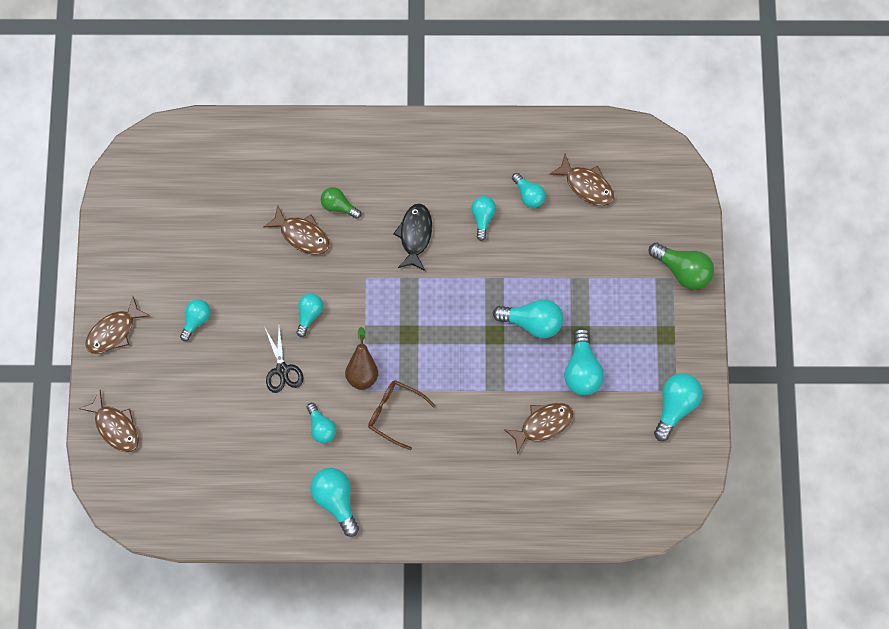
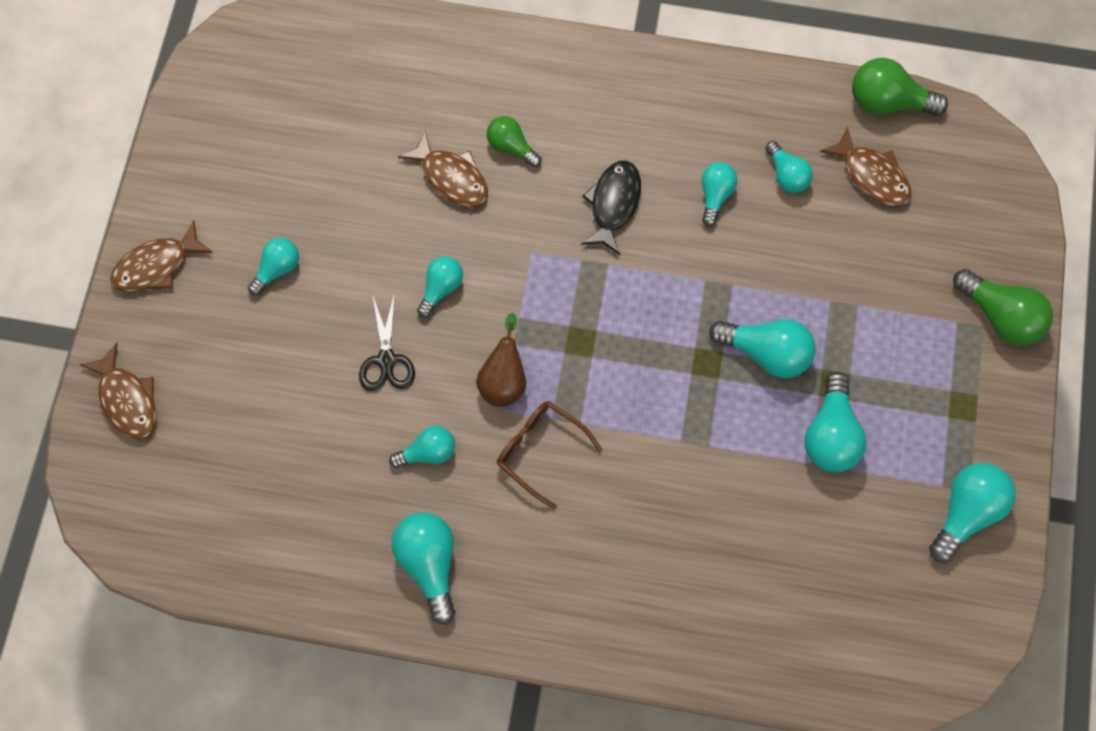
camera: 10 degrees right, 5 degrees down
turquoise light bulb [307,403,336,443] -> turquoise light bulb turned 90 degrees counterclockwise [389,426,455,468]
brown fish [504,403,573,455] -> none
none -> green light bulb [852,58,948,116]

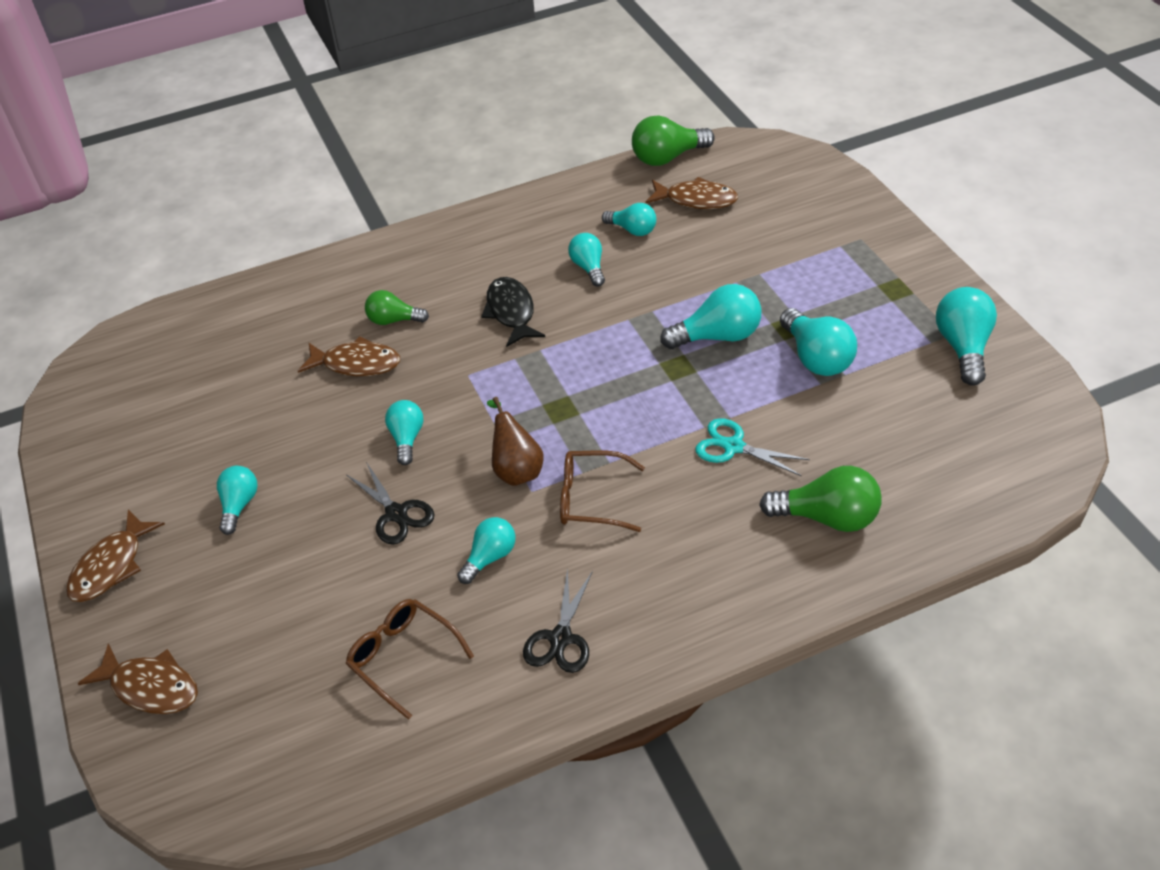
camera: 30 degrees left, 25 degrees down
turquoise light bulb [392,512,455,625] -> black scissors [523,568,593,673]
green light bulb [953,269,1053,345] -> green light bulb moved to [759,466,881,532]
none -> brown glasses [345,599,474,720]
none -> turquoise scissors [695,418,810,476]

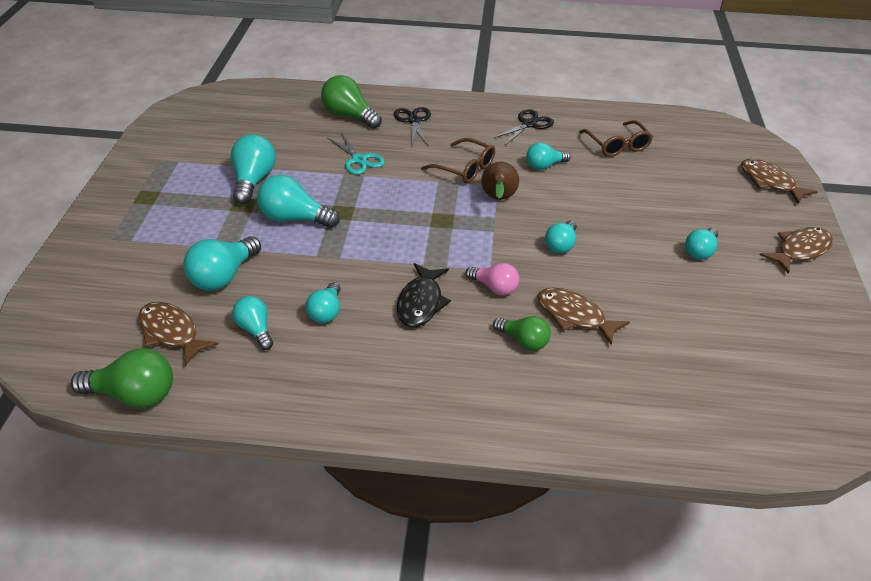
camera: 155 degrees left, 5 degrees down
black scissors [347,462,434,545] -> black scissors moved to [394,107,431,145]
turquoise light bulb [936,287,997,386] -> turquoise light bulb moved to [183,236,261,291]
none -> pink light bulb [466,263,519,296]

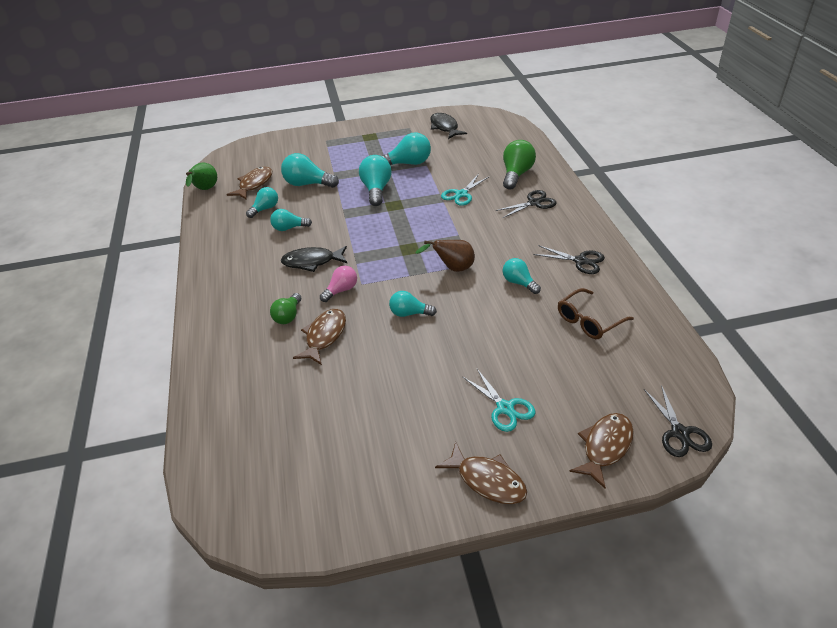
camera: 75 degrees right, 0 degrees up
green light bulb [71,348,173,408] -> green pear [186,163,217,190]
brown glasses [421,138,495,183] -> none
pink light bulb [466,263,519,296] -> pink light bulb turned 150 degrees counterclockwise [320,266,357,302]
turquoise light bulb [685,228,718,260] -> none
none -> black fish [430,113,467,139]
none -> turquoise scissors [463,369,536,432]
none -> black scissors [644,385,712,457]

